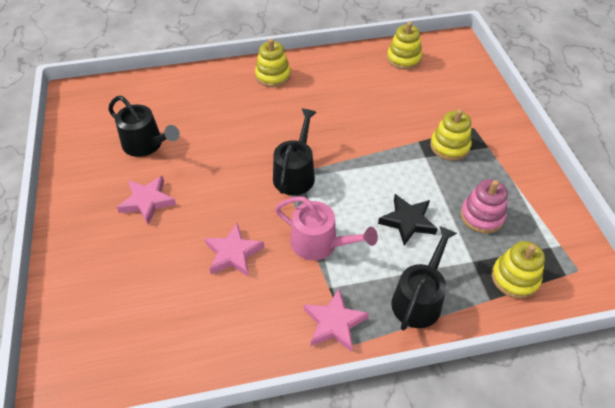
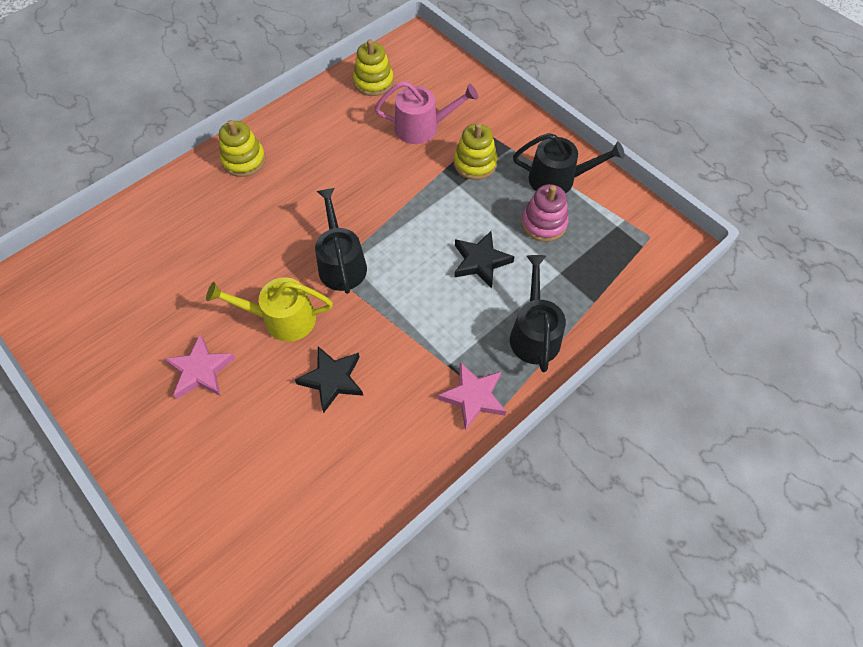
camera: 30 degrees left, 10 degrees up
black watering can [108,96,180,157] -> black watering can moved to [513,133,625,193]
pink star [204,223,264,276] -> black star [295,346,363,413]
pink watering can [275,196,378,260] -> pink watering can moved to [375,81,478,144]
yellow stacking toy [492,241,545,299] -> none
none -> yellow watering can [206,277,333,342]

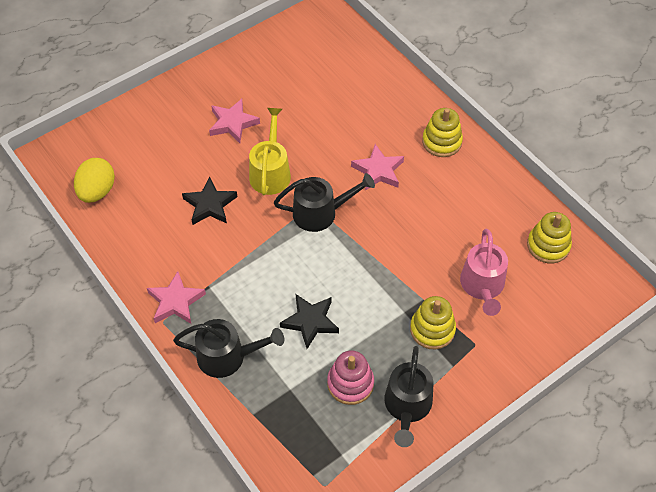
camera: 95 degrees right, 5 degrees down
none -> yellow egg [74,158,115,203]
none -> pink star [351,144,404,191]

